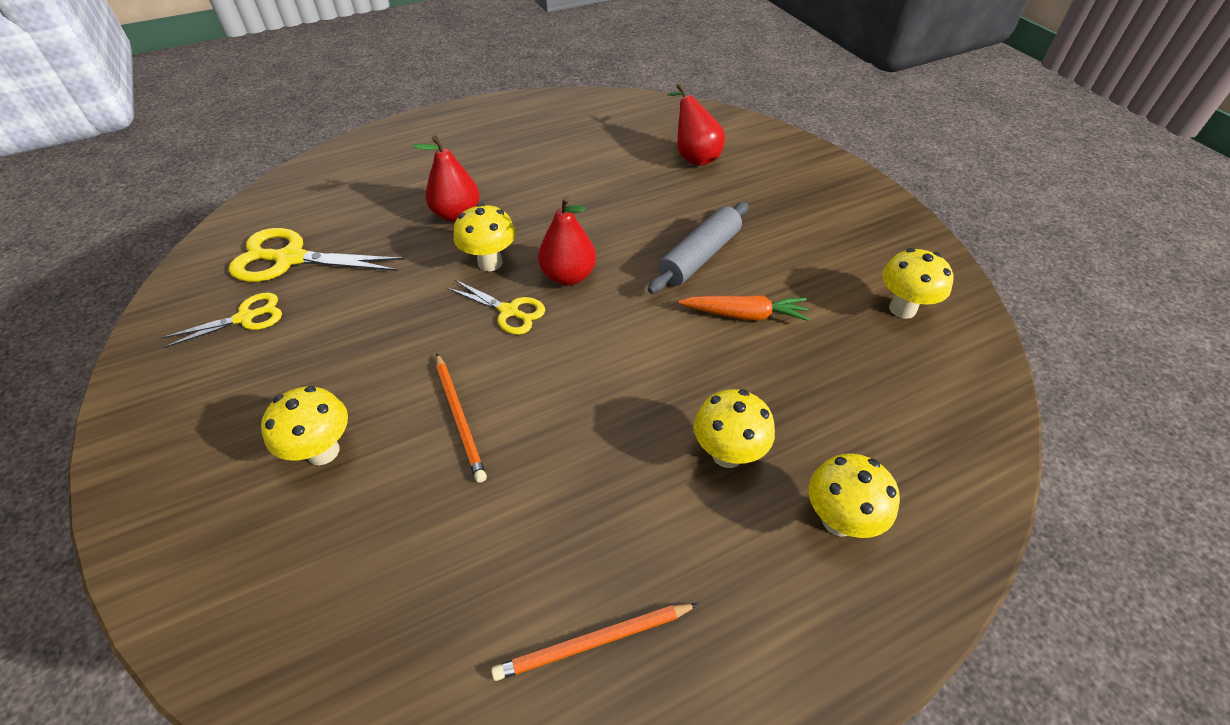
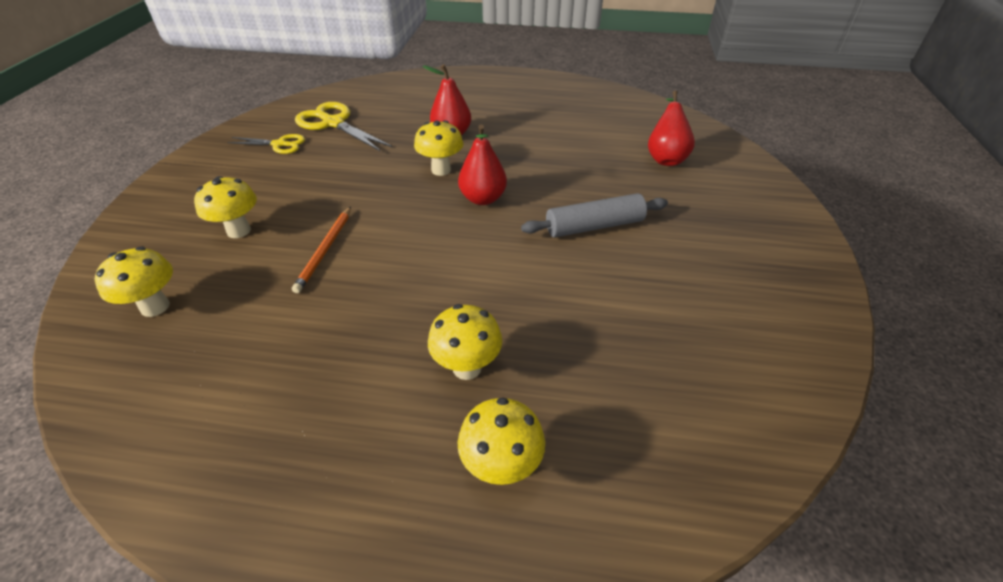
camera: 35 degrees right, 5 degrees down
yellow scissors [447,280,545,335] -> none
orange pencil [491,603,698,681] -> none
orange carrot [678,295,810,321] -> none
yellow mushroom [882,248,953,319] -> yellow mushroom moved to [94,247,173,317]

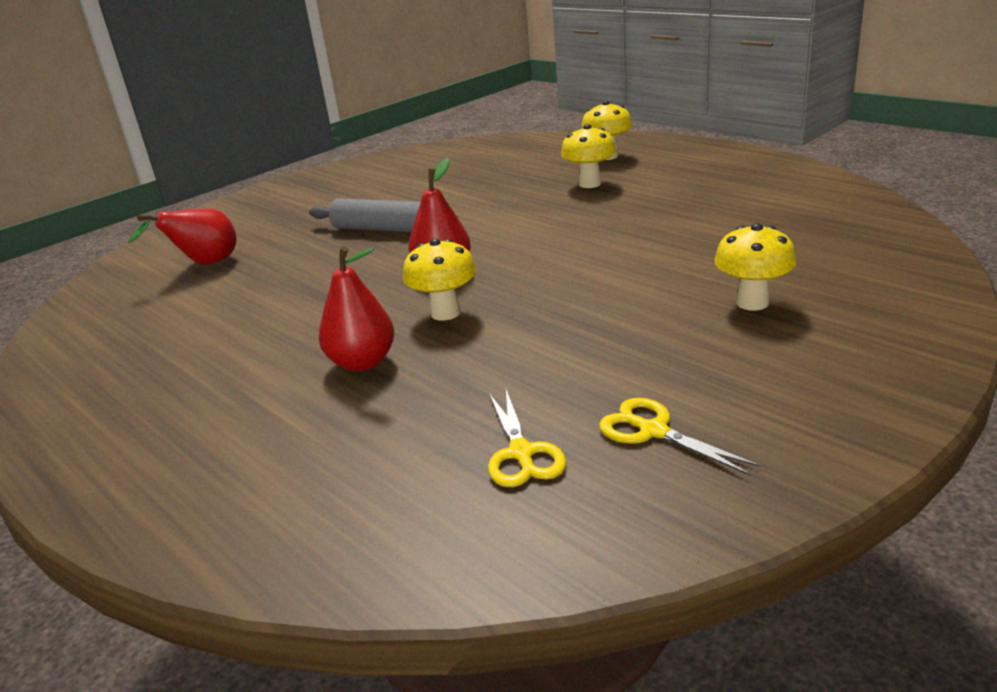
camera: 140 degrees left, 15 degrees down
yellow mushroom [94,247,173,317] -> none
orange pencil [292,207,351,293] -> none
yellow scissors [295,102,392,152] -> yellow scissors [488,390,567,487], size x0.60

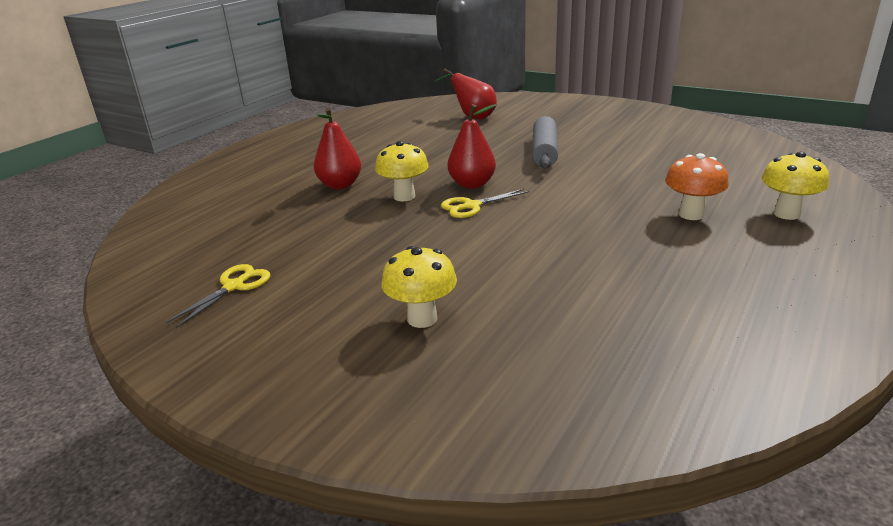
camera: 75 degrees right, 0 degrees up
yellow scissors [488,390,567,487] -> yellow scissors moved to [441,189,529,218]
yellow mushroom [561,124,616,188] -> orange mushroom [665,153,729,220]

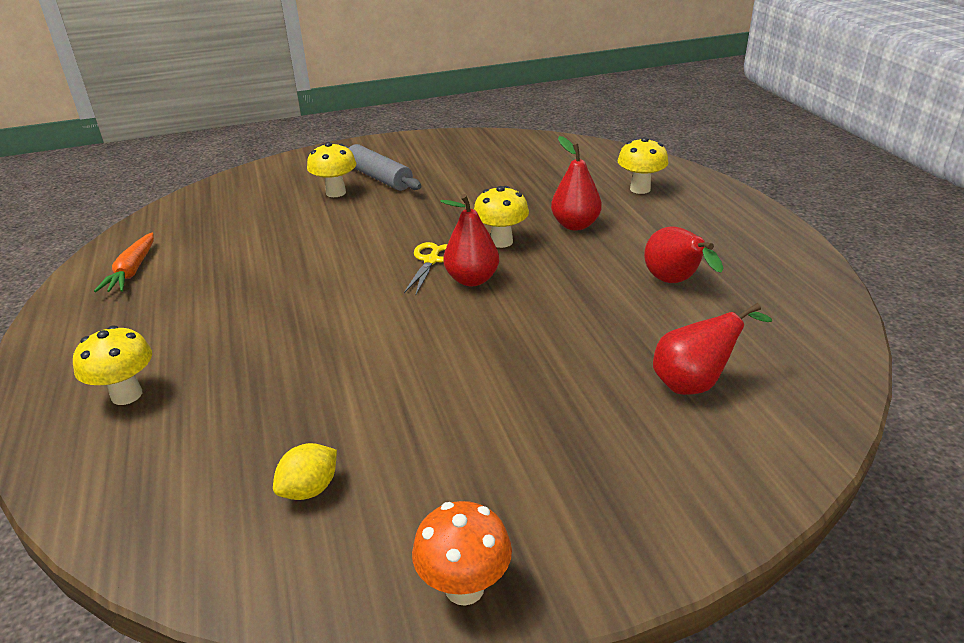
camera: 130 degrees right, 5 degrees up
yellow scissors [166,264,270,328] -> none
grey rolling pin [532,116,558,168] -> grey rolling pin moved to [345,144,422,191]
orange mushroom [665,153,729,220] -> orange mushroom moved to [412,501,512,606]
none -> orange carrot [94,233,154,292]
none -> yellow lemon [273,443,337,500]
none -> yellow mushroom [618,137,669,194]
none -> red pear [644,226,723,283]

